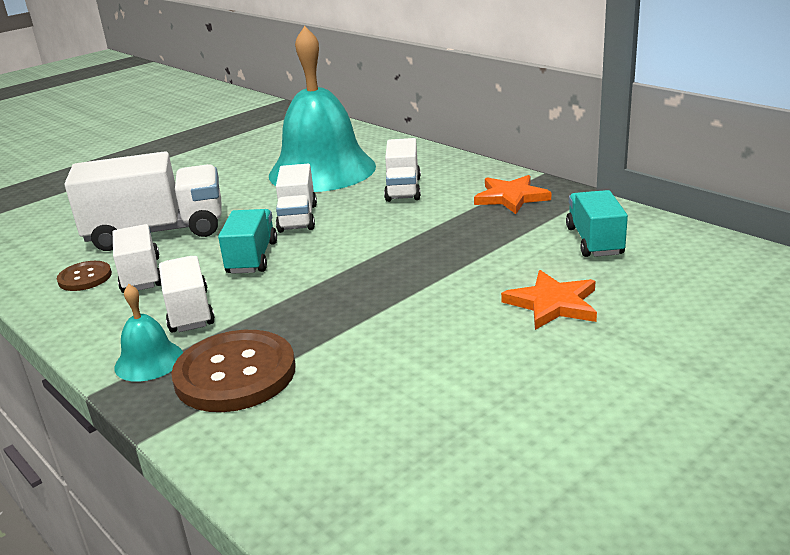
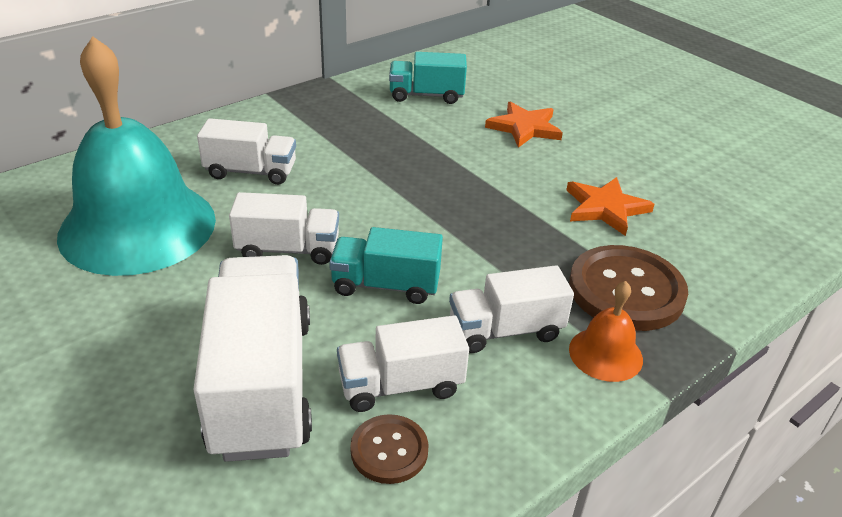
camera: 90 degrees left, 10 degrees up
turquoise bell [114,284,183,382] -> orange bell [569,281,643,382]
orange star [474,175,551,214] -> orange star moved to [566,177,655,236]

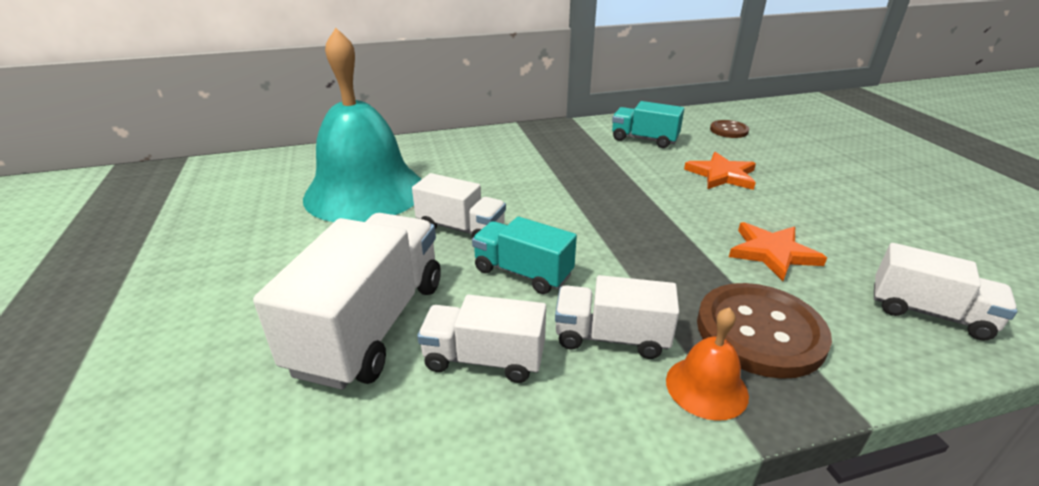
camera: 25 degrees right, 5 degrees down
white truck [197,118,296,185] -> white truck moved to [874,243,1017,341]
brown button [350,414,429,484] -> brown button moved to [710,120,749,138]

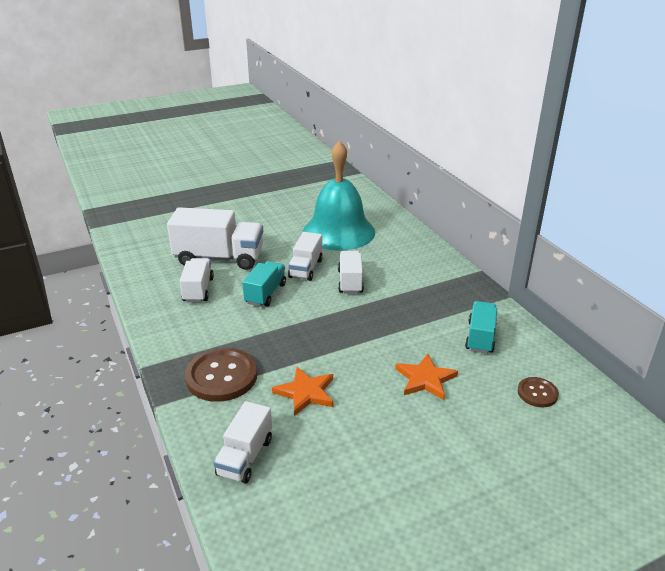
camera: 80 degrees right, 0 degrees up
white truck [555,275,679,359] -> white truck moved to [338,251,364,294]
orange bell [666,307,749,421] -> none

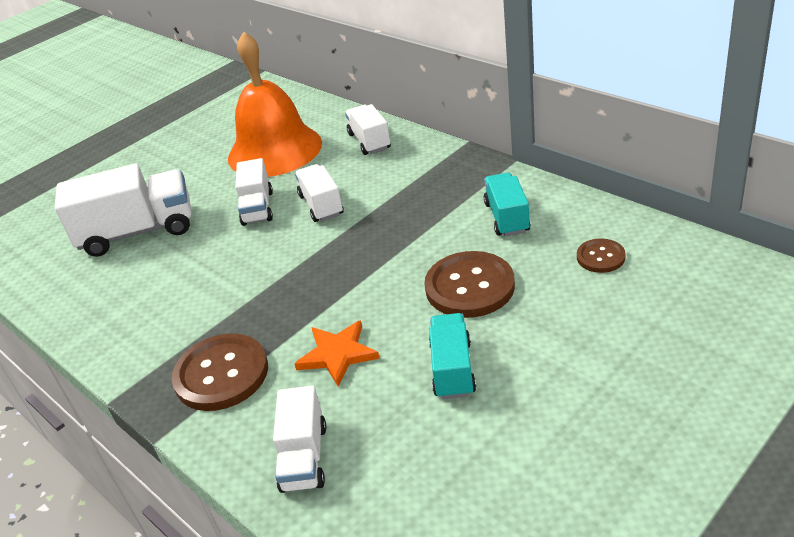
camera: 15 degrees left, 5 degrees up
white truck [180,258,214,302] -> white truck moved to [345,104,391,155]
turquoise truck [242,261,286,307] -> turquoise truck moved to [429,313,476,399]
turquoise bell [303,141,375,251] -> orange bell [228,31,322,177]
orange star [395,354,458,400] -> brown button [424,251,515,318]

